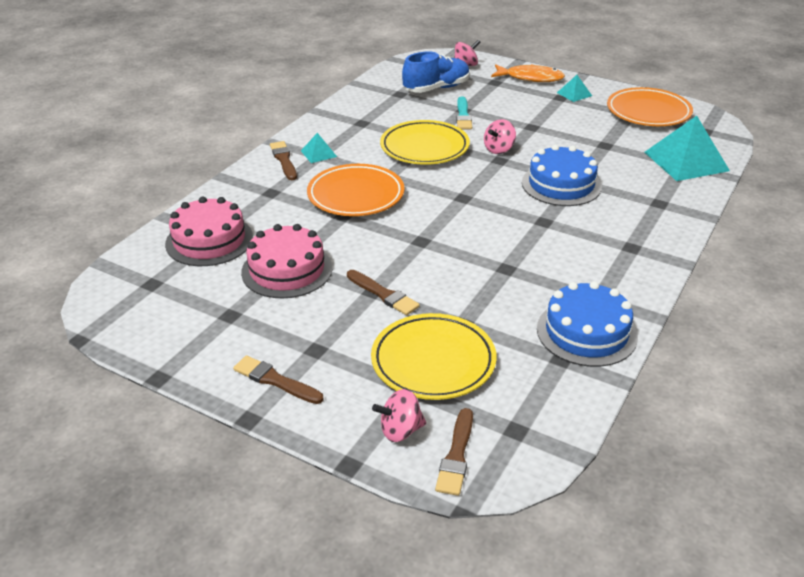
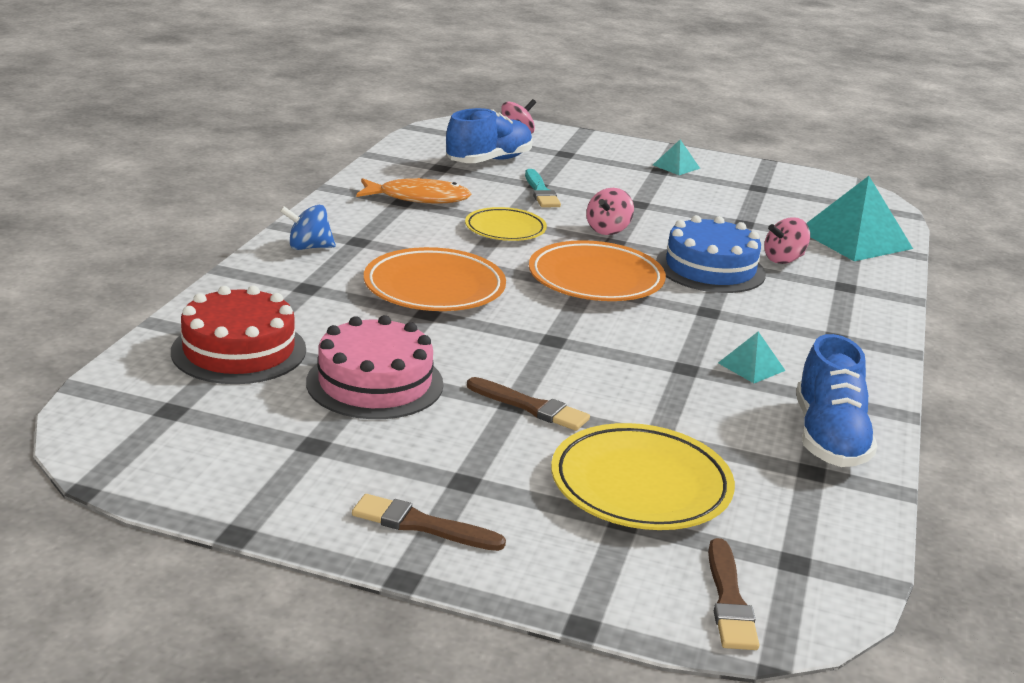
camera: 15 degrees left, 10 degrees down
pink cake [165,197,253,266] -> red cake [171,286,306,384]
brown brush [270,141,297,180] -> blue spinning top [280,205,336,250]
turquoise pyramid [301,133,337,163] -> turquoise pyramid moved to [718,332,786,383]
pink spinning top [372,389,426,442] -> pink spinning top moved to [764,217,810,264]
yellow plate [380,120,470,165] -> yellow plate [465,207,547,241], size x0.64
orange fish [491,64,565,82] -> orange fish moved to [356,178,471,204]
blue cake [537,281,638,367] -> blue shoe [796,334,877,467]
orange plate [607,87,693,126] -> orange plate moved to [529,240,666,301]

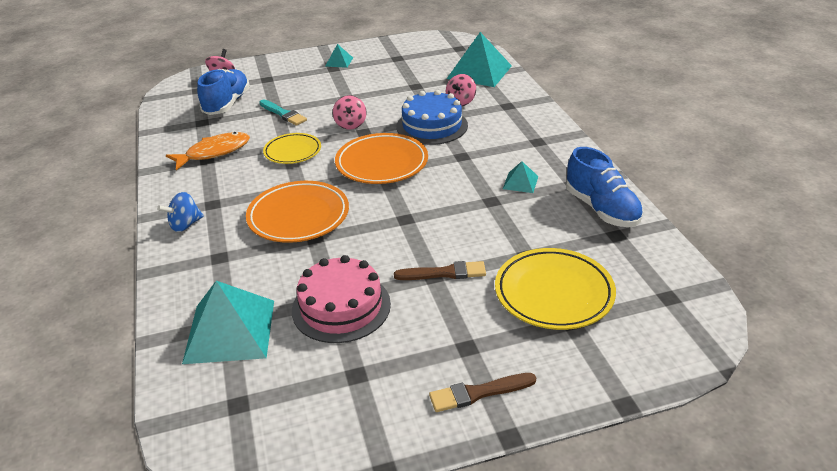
camera: 30 degrees left, 10 degrees up
red cake [171,286,306,384] -> turquoise pyramid [182,281,274,364]
brown brush [708,538,759,650] -> none

